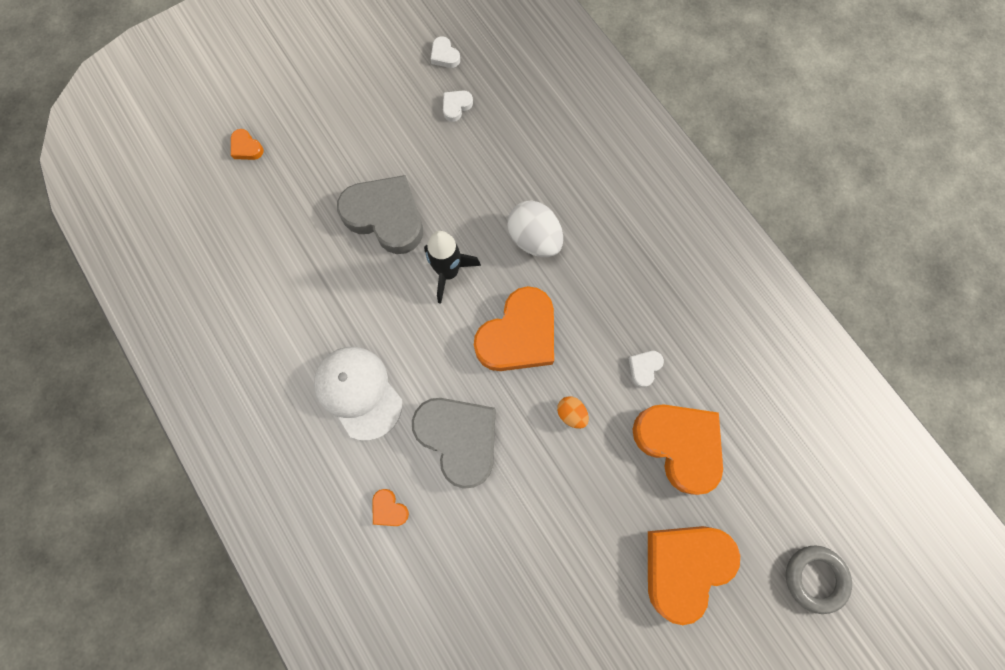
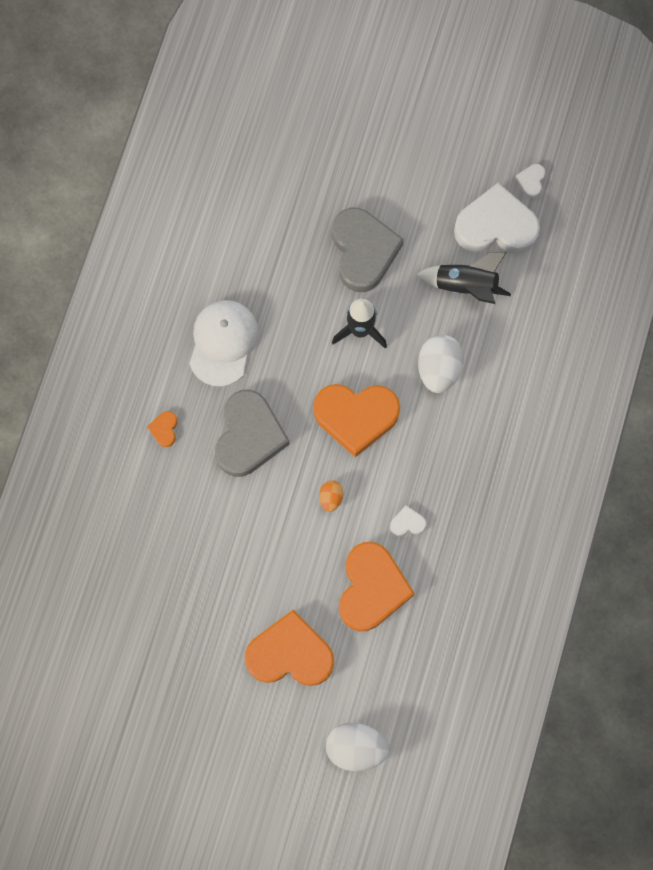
camera: 50 degrees right, 0 degrees up
orange heart [231,129,264,160] -> none
white heart [443,90,473,122] -> white heart [454,183,540,254], size x2.42
grey ring [786,545,852,614] -> white egg [326,723,389,771]
none -> black rocket [417,252,511,304]

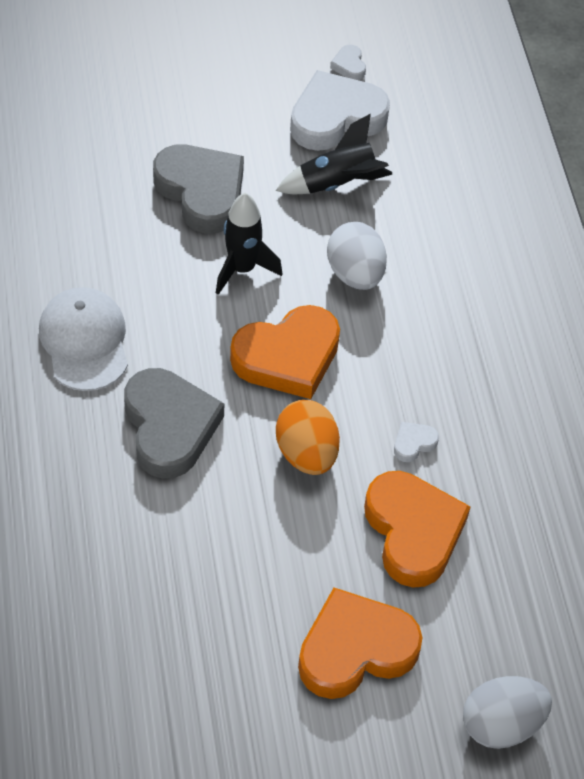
camera: 30 degrees left, 20 degrees down
orange heart [147,411,178,447] -> none
orange egg [319,480,343,512] -> orange egg [276,400,340,475], size x1.90

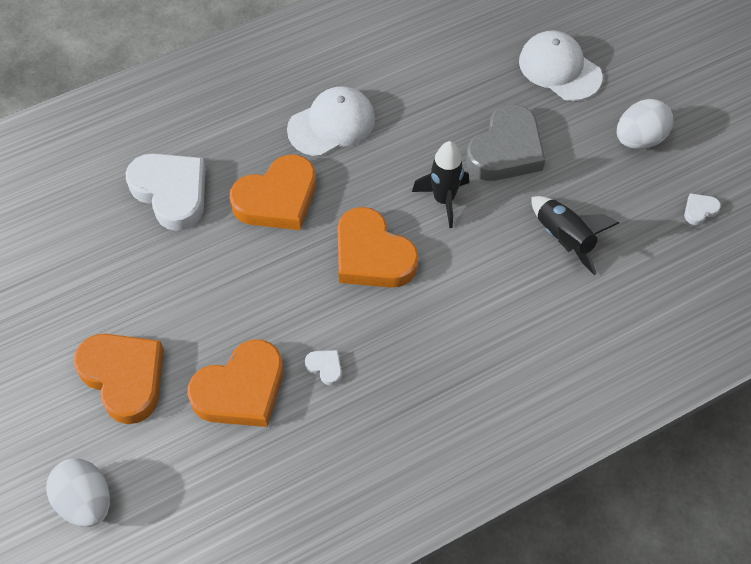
camera: 75 degrees right, 5 degrees up
grey heart [124,368,224,479] -> orange heart [230,155,316,230]
orange egg [276,400,340,475] -> none
white heart [290,70,390,151] -> white heart moved to [126,153,206,231]
white egg [327,222,387,290] -> white egg moved to [617,99,673,149]
none -> white cap [519,30,602,101]

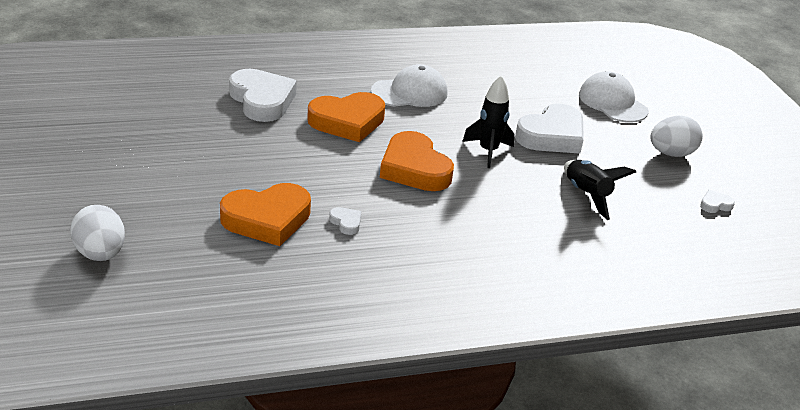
camera: 10 degrees right, 25 degrees down
orange heart [74,333,164,424] -> none
grey heart [466,104,545,181] -> white heart [515,104,584,154]

